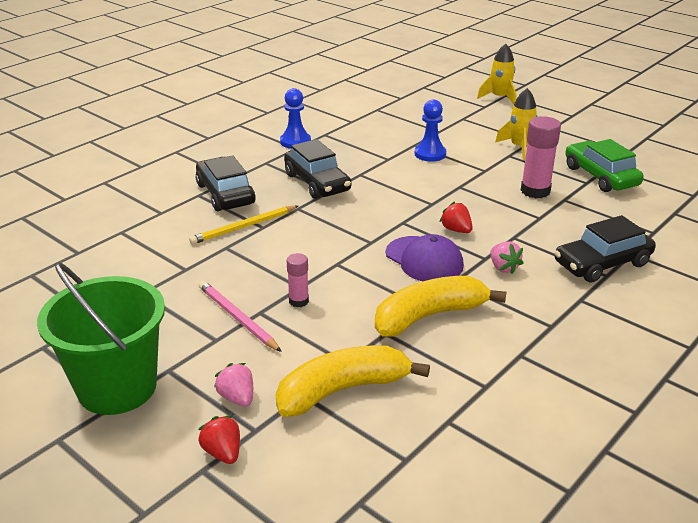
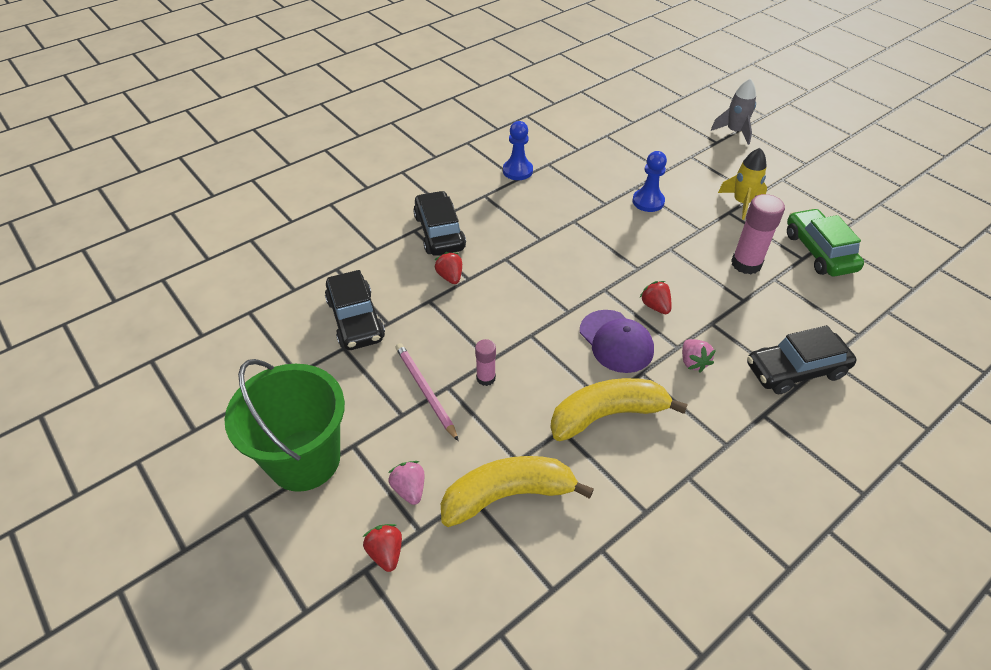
camera: 10 degrees right, 15 degrees up
yellow pencil [189,206,298,244] -> red strawberry [435,252,462,284]
black car [284,139,351,199] -> black car moved to [325,270,385,350]
yellow rocket [477,44,516,105] -> grey rocket [711,78,756,145]

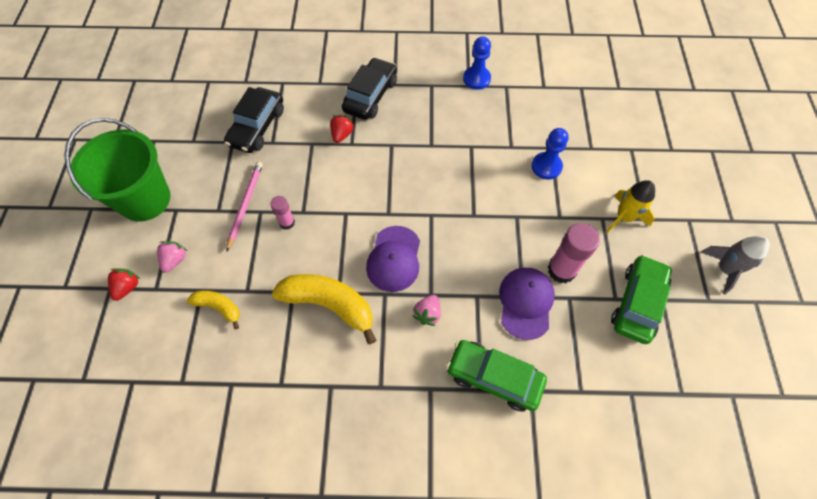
camera: 40 degrees right, 15 degrees up
yellow banana [441,456,594,527] -> yellow banana [187,291,240,329], size x0.54
red strawberry [640,281,671,314] -> none
grey rocket [711,78,756,145] -> grey rocket moved to [701,236,770,295]
black car [747,325,857,394] -> green car [446,340,547,412]
none -> purple cap [499,268,555,340]

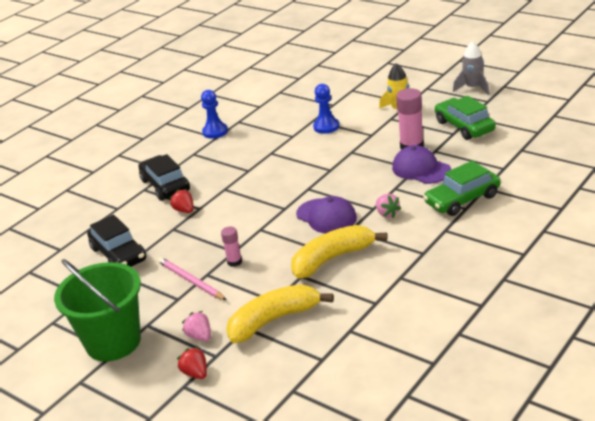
camera: 50 degrees left, 30 degrees down
yellow banana [187,291,240,329] -> yellow banana [226,284,334,343], size x1.84

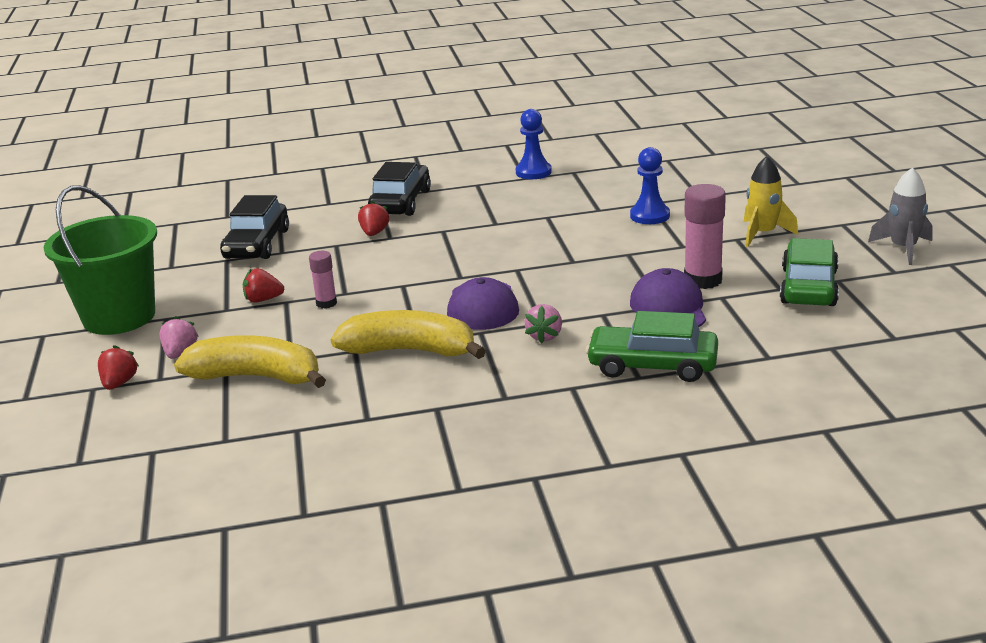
camera: 40 degrees right, 5 degrees down
pink pencil [158,257,226,300] -> red strawberry [243,268,284,303]

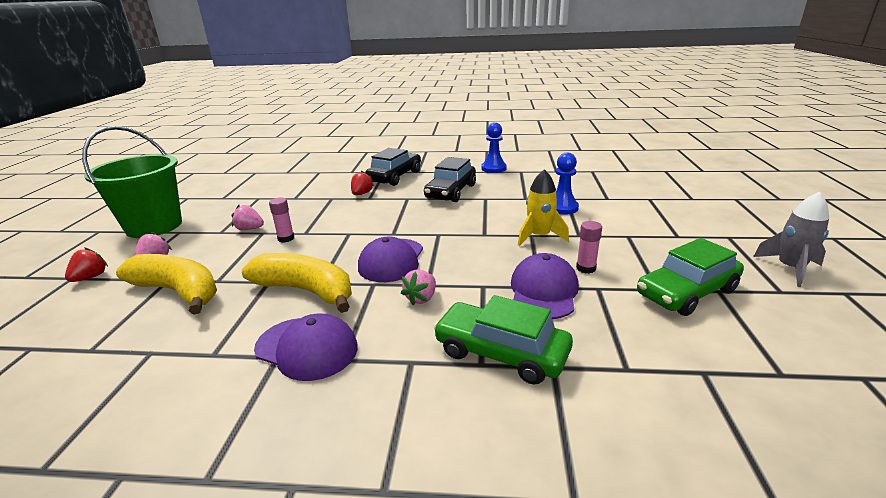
camera: 15 degrees right, 0 degrees up
black car [220,195,289,259] -> black car moved to [424,157,476,202]
red strawberry [243,268,284,303] -> pink strawberry [232,205,264,230]
pink glue stick [684,184,726,289] -> pink glue stick [576,221,602,274], size x0.56
yellow rocket [744,156,798,247] -> yellow rocket moved to [518,169,569,246]
green car [780,238,839,306] -> green car turned 150 degrees counterclockwise [637,238,744,316]
none -> purple cap [254,314,358,381]

